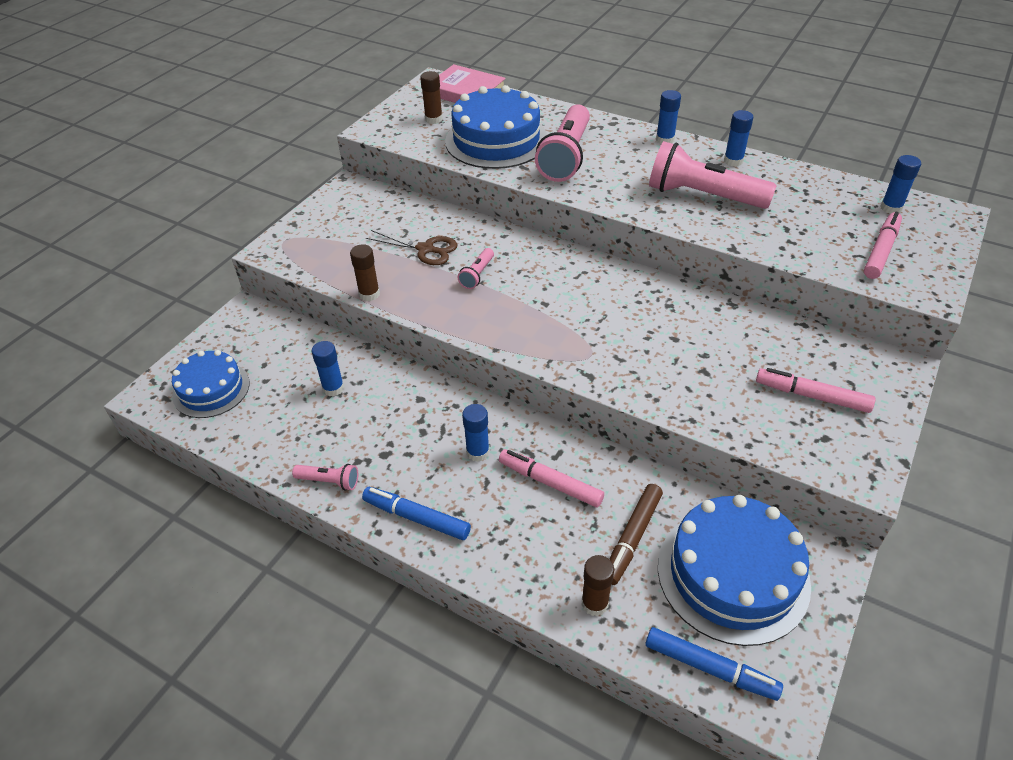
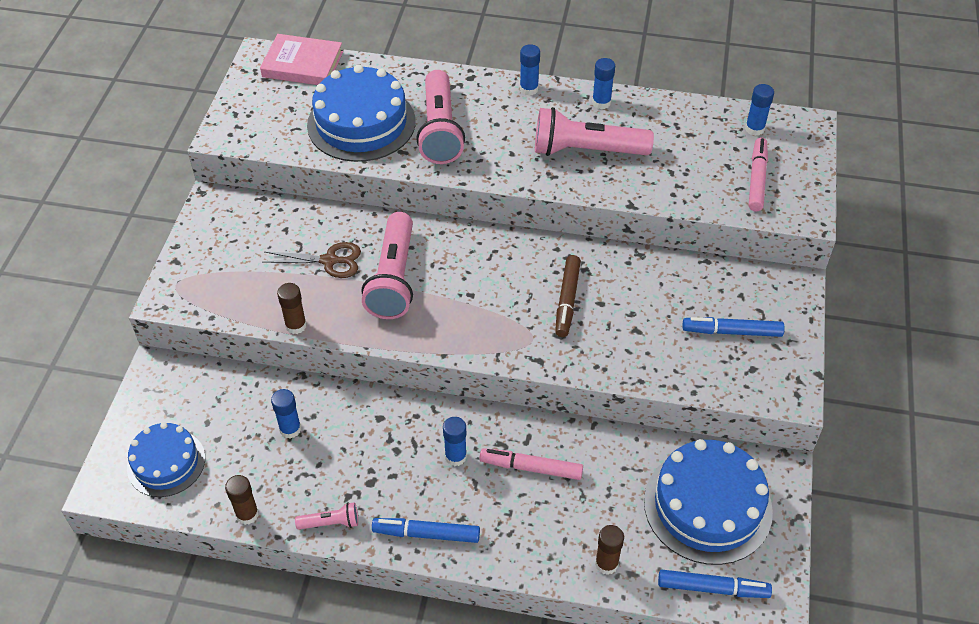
camera: 20 degrees left, 5 degrees up
brown glue stick [420,71,443,124] -> brown glue stick moved to [225,475,259,525]
pink flashlight [457,248,494,289] -> pink flashlight [362,212,413,319], size x2.20
brown marker [609,484,663,585] -> brown marker moved to [555,255,581,337]
pink marker [756,368,875,413] -> blue marker [683,317,785,337]

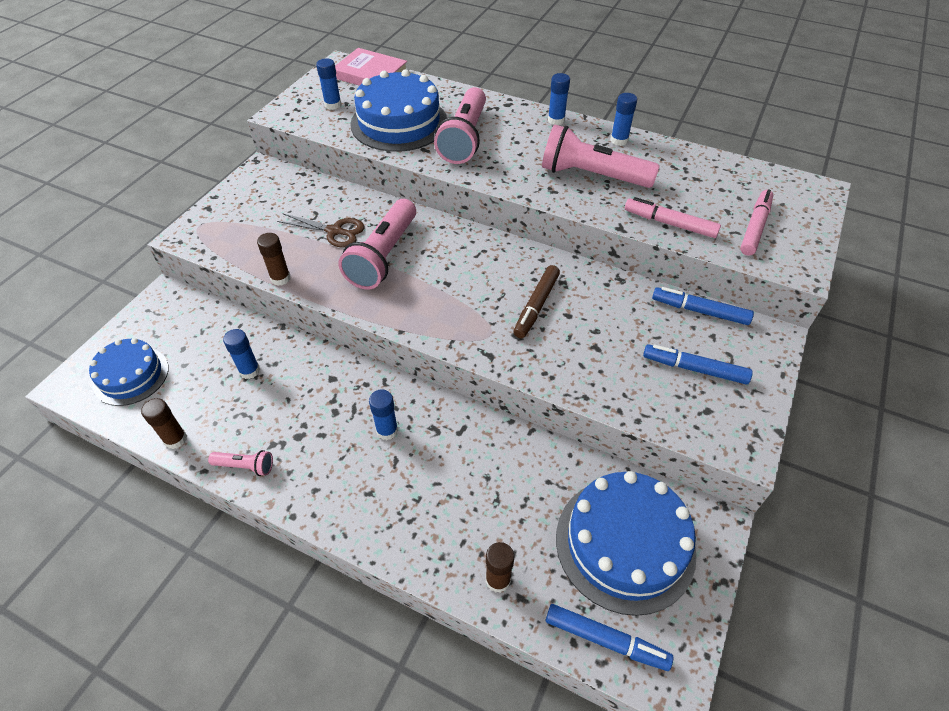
camera: 15 degrees right, 0 degrees up
blue marker [372,518,480,543] -> blue marker moved to [652,287,754,325]
pink marker [479,448,583,480] -> pink marker moved to [625,197,721,238]
blue glue stick [745,84,774,136] -> blue glue stick moved to [316,58,342,110]

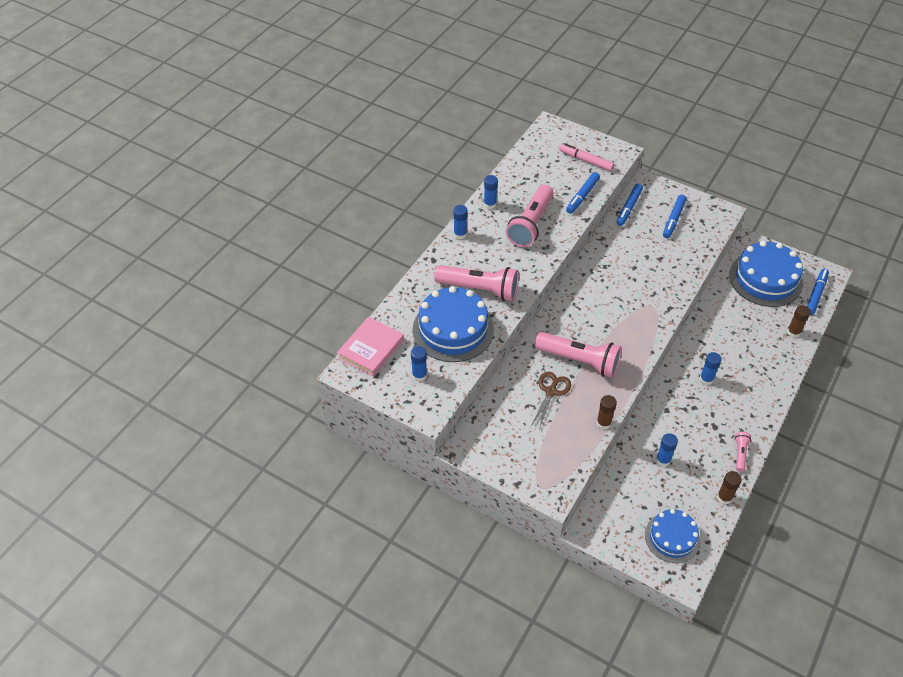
camera: 85 degrees left, 0 degrees up
brown marker [513,265,560,338] -> none
pink marker [625,197,721,238] -> blue marker [566,172,600,214]

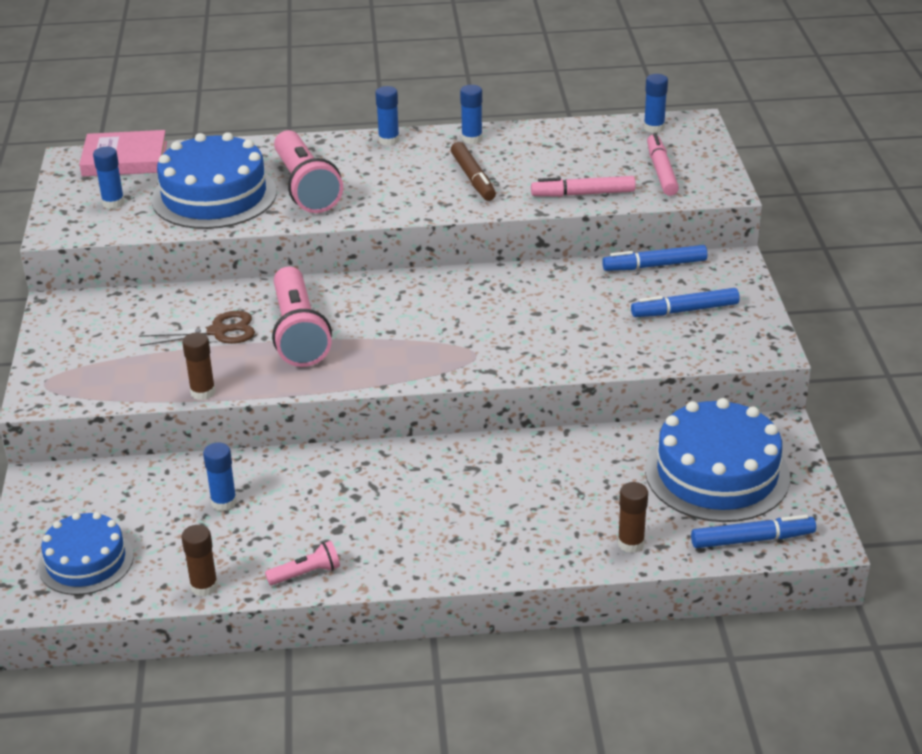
camera: 55 degrees right, 15 degrees down
pink flashlight [506,185,554,247] -> brown marker [451,142,496,201]
blue marker [566,172,600,214] -> pink marker [531,176,636,197]
blue glue stick [700,352,722,385] -> blue glue stick moved to [644,74,668,133]

